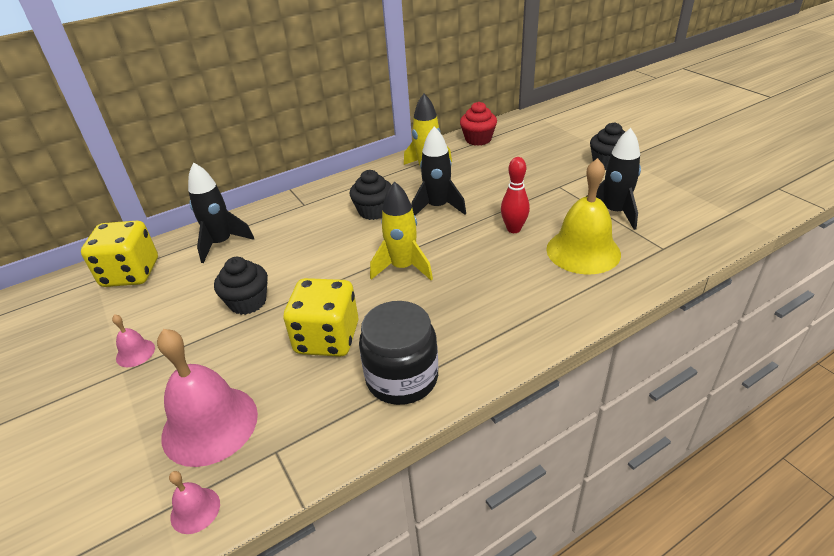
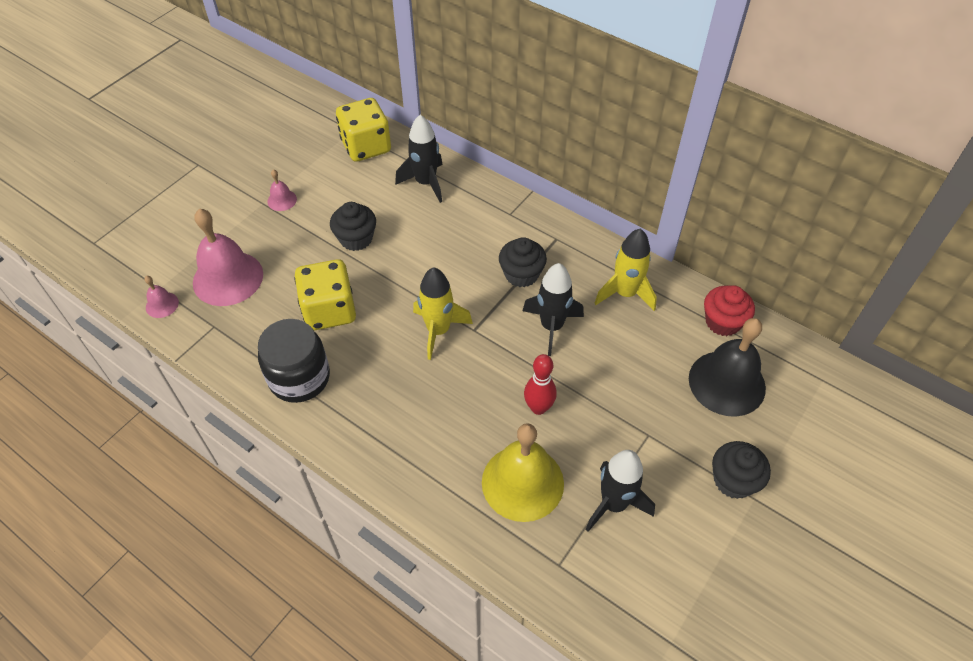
camera: 65 degrees right, 15 degrees up
none -> black bell [689,318,766,416]

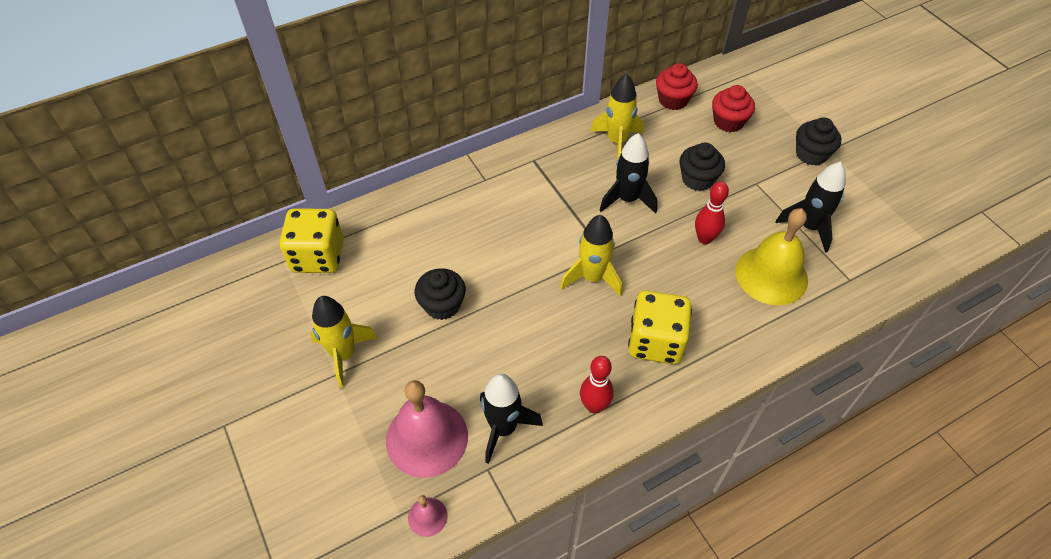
camera: 65 degrees left, 0 degrees up
black jar [258,319,330,403] -> red bowling pin [580,356,614,413]
pink bell [267,169,297,211] -> yellow rocket [310,296,377,388]
yellow dice [294,259,356,330] -> yellow dice moved to [628,290,692,364]
black rocket [395,115,442,203] -> black rocket moved to [480,374,543,464]
black cupcake [499,237,547,287] -> black cupcake moved to [680,143,725,191]
black bell [689,318,766,416] -> red cupcake [712,85,755,132]

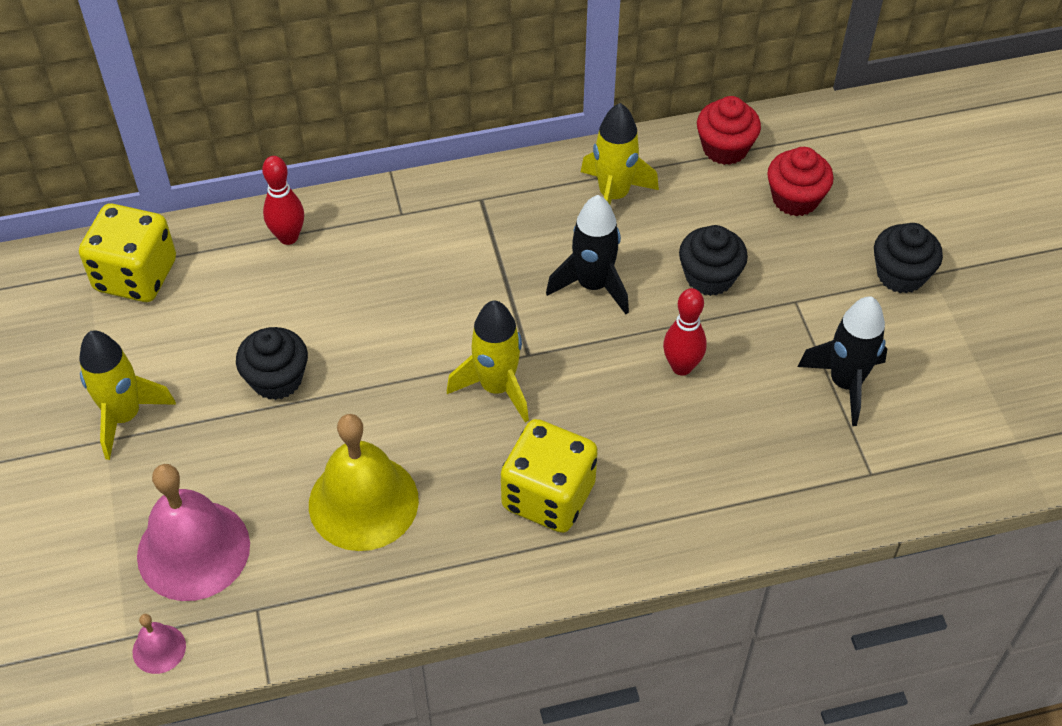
camera: 15 degrees right, 0 degrees up
black rocket [480,374,543,464] -> none
red bowling pin [580,356,614,413] -> red bowling pin moved to [262,156,304,245]
yellow bell [735,208,808,305] -> yellow bell moved to [309,414,419,551]

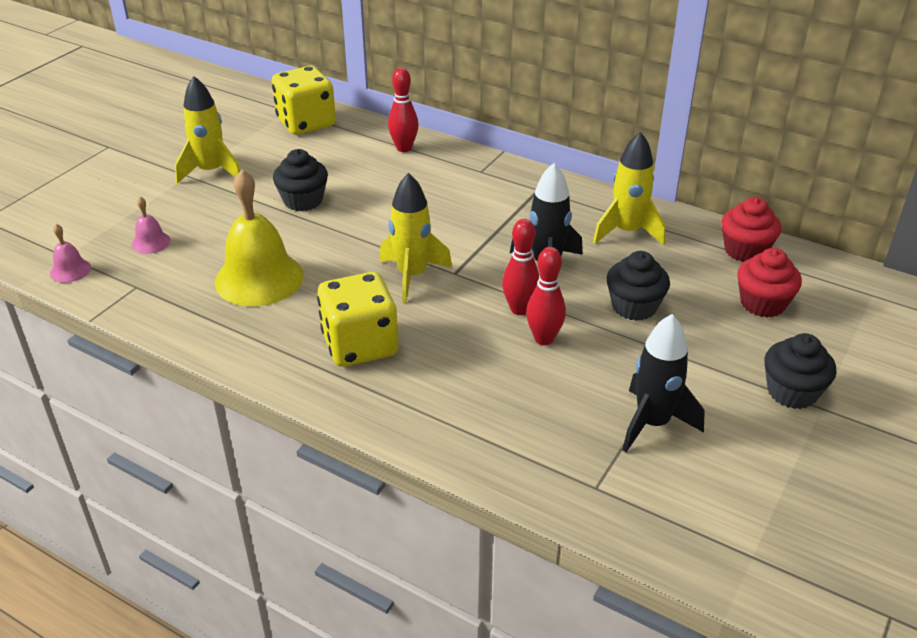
camera: 45 degrees right, 15 degrees down
pink bell [137,464,250,601] -> pink bell [131,197,171,254], size x0.45
none -> red bowling pin [502,219,540,315]

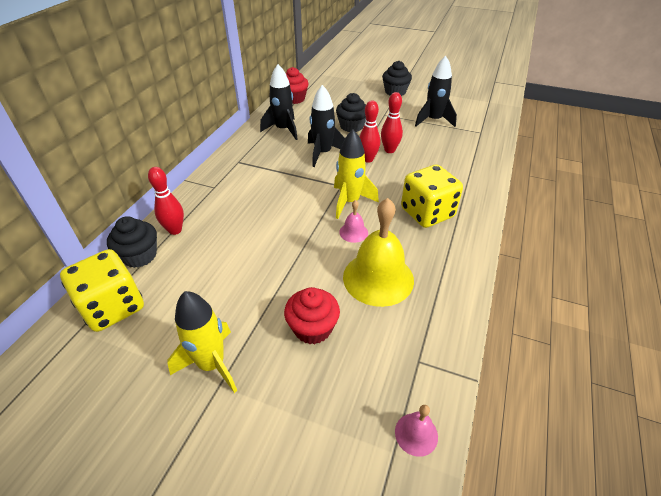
camera: 100 degrees left, 5 degrees up
pink bell [131,197,171,254] -> pink bell moved to [339,200,368,243]
black cupcake [273,149,328,211] -> black cupcake moved to [107,216,157,268]
yellow rocket [593,132,665,245] -> black rocket [260,64,298,140]
red cupcake [737,248,802,318] -> red cupcake moved to [284,287,340,344]

